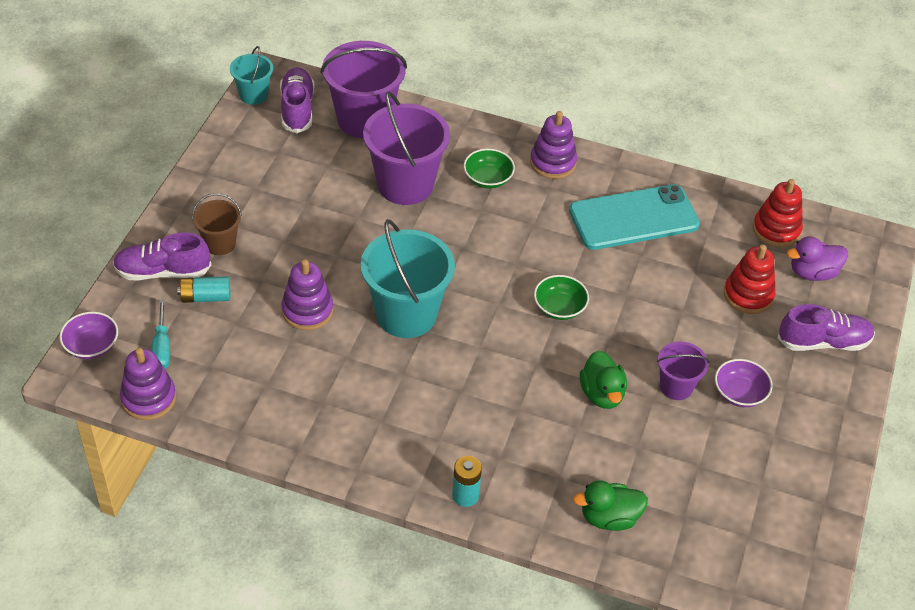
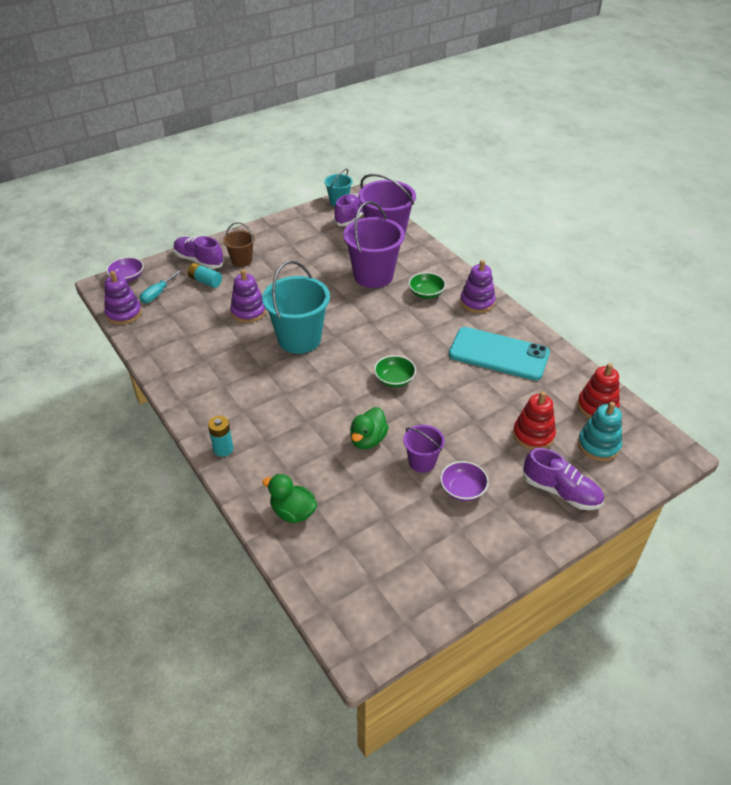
camera: 40 degrees right, 5 degrees down
purple duck [787,236,848,281] -> turquoise stacking toy [578,402,622,461]

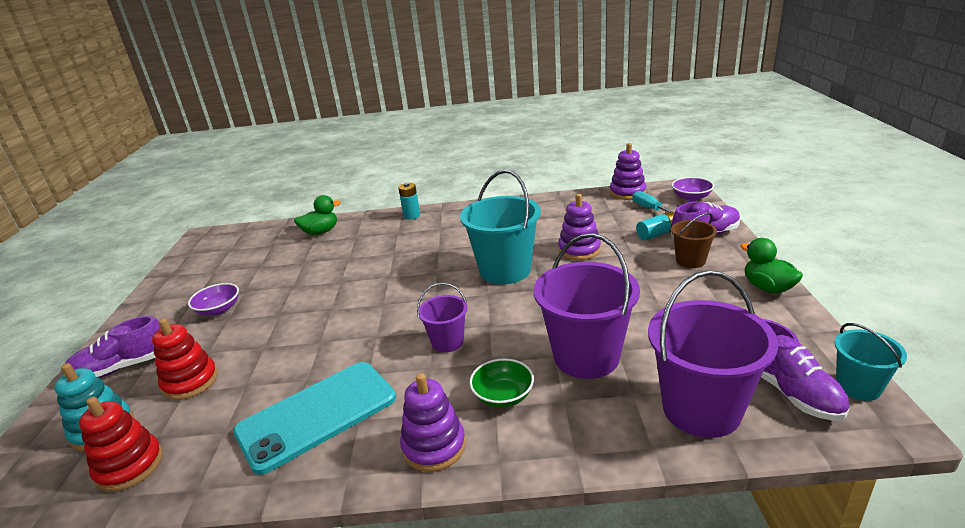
camera: 125 degrees right, 15 degrees down
green duck [350,407,389,449] -> green duck moved to [740,238,803,294]
green bowl [374,355,416,387] -> none
purple bucket [403,425,445,473] -> purple bucket moved to [417,283,468,353]

